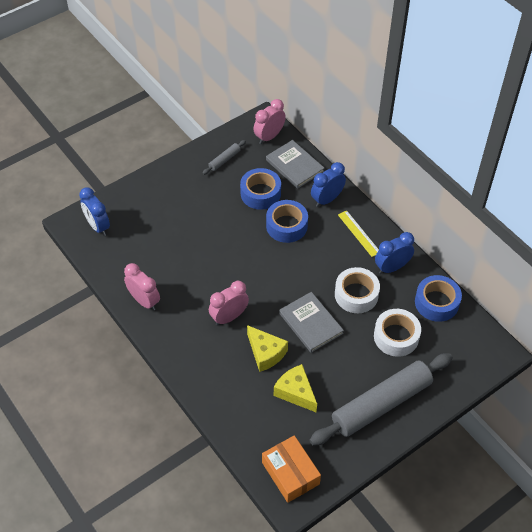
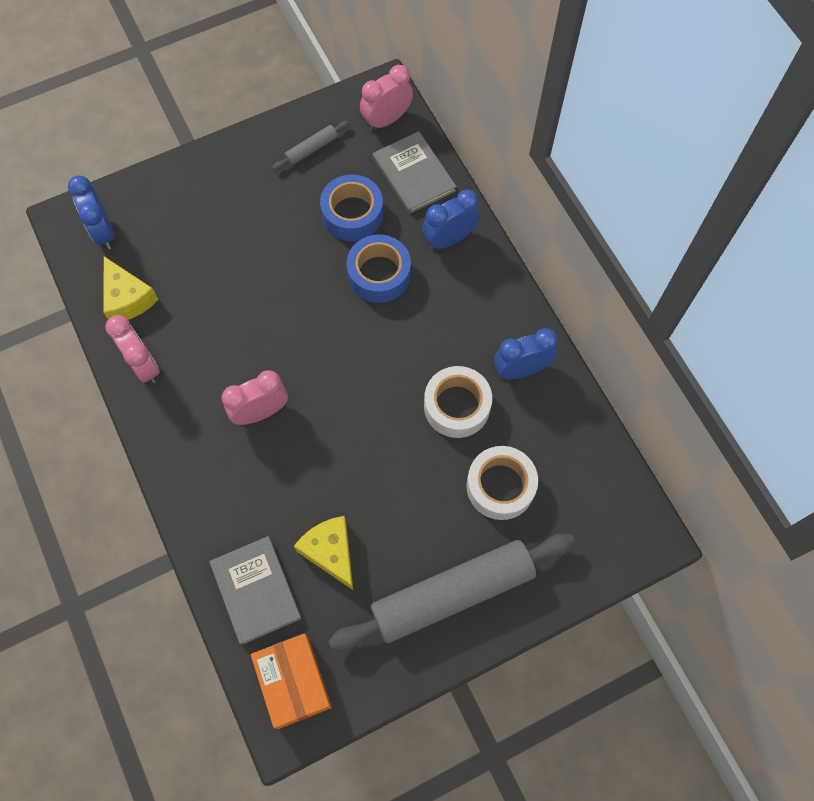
camera: 10 degrees right, 15 degrees up
yellow cheese [247,325,288,372] -> yellow cheese moved to [103,256,159,320]
grey book [279,292,344,353] -> grey book moved to [210,536,302,645]
yellow ruler [338,210,379,257] -> none
blue tape [415,275,462,322] -> none

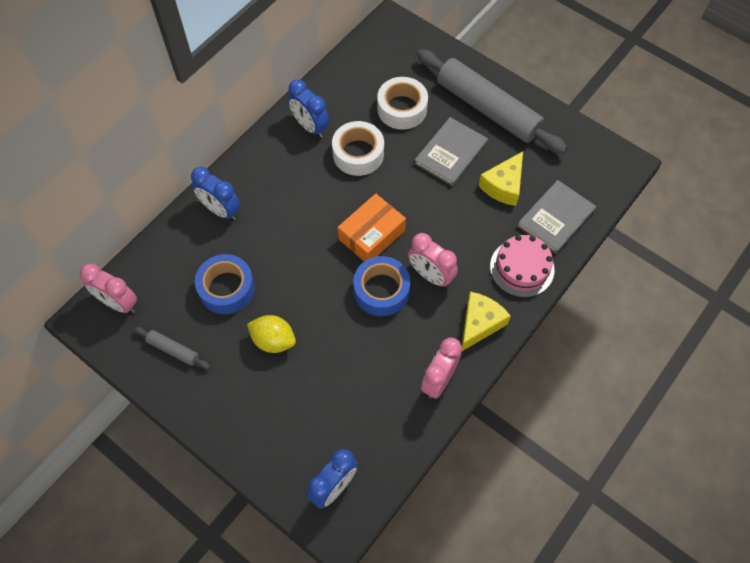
camera: 115 degrees left, 5 degrees down
yellow cheese [103,256,159,320] -> yellow cheese moved to [462,292,511,351]
orange box [251,633,332,729] -> orange box moved to [338,194,406,261]
blue tape [347,235,411,303] -> blue tape moved to [353,256,410,316]
grey book [373,131,457,214] -> grey book moved to [414,117,488,186]
none -> yellow lemon [247,315,296,353]
none -> pink cake [490,235,554,297]

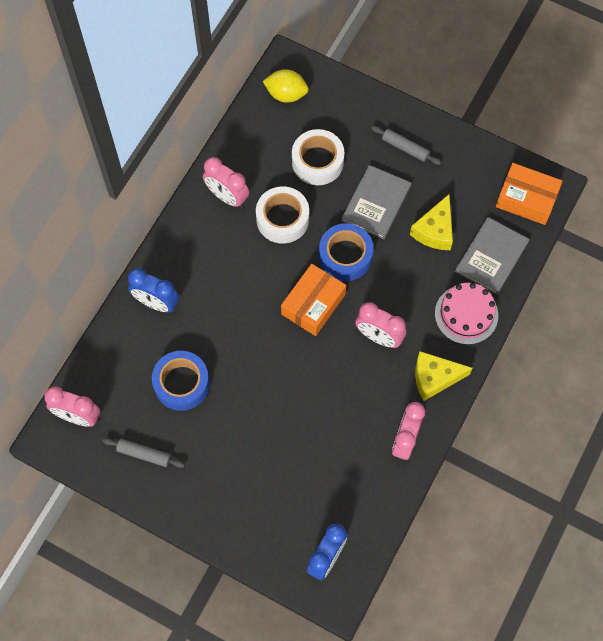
camera: 10 degrees left, 5 degrees up
yellow lemon [247,315,296,353] -> yellow lemon moved to [263,69,309,103]
blue clock [288,80,329,138] -> pink clock [203,157,249,208]
blue tape [353,256,410,316] -> blue tape moved to [319,223,373,281]
grey rolling pin [417,49,568,154] -> grey rolling pin [371,126,441,165], size x0.42
yellow cheese [462,292,511,351] -> yellow cheese turned 120 degrees counterclockwise [415,351,472,401]
none -> orange box [496,163,563,225]

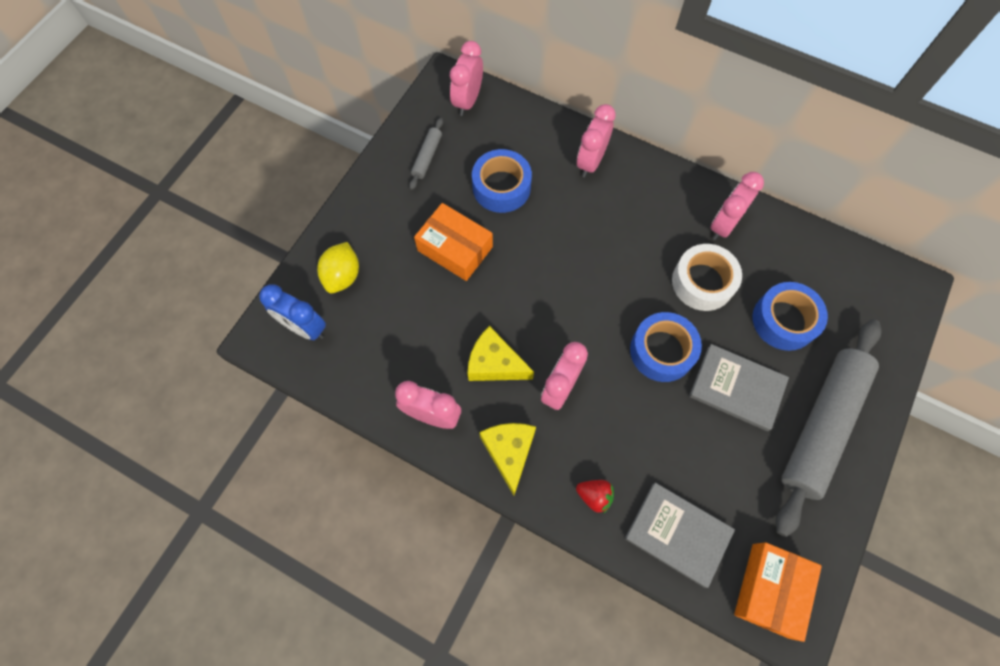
camera: 90 degrees right, 0 degrees up
blue clock [128,268,179,313] -> pink clock [577,104,616,177]
yellow lemon [263,69,309,103] -> yellow lemon moved to [317,242,359,293]
orange box [281,264,346,336] -> orange box moved to [414,203,493,281]
white tape [292,129,344,185] -> blue tape [753,282,828,351]
grey rolling pin [371,126,441,165] -> grey rolling pin [776,319,882,537], size x2.41
yellow cheese [410,194,453,250] -> yellow cheese moved to [468,326,534,381]
pink cake [435,283,498,345] -> red strawberry [576,480,614,514]

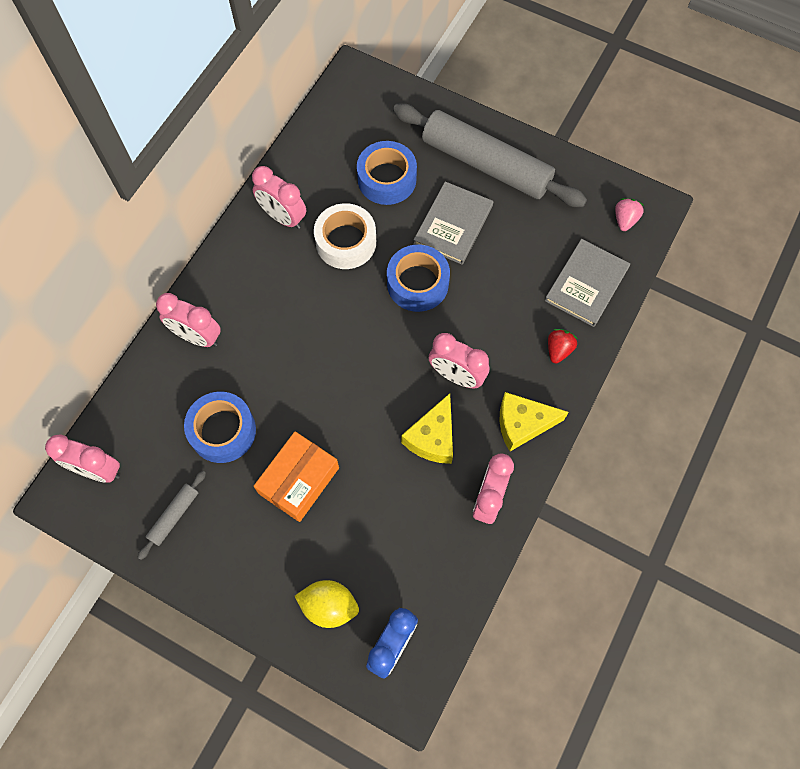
camera: 90 degrees left, 0 degrees up
grey rolling pin [409,118,443,190] -> grey rolling pin turned 75 degrees counterclockwise [138,471,206,560]
orange box [734,542,822,642] -> pink strawberry [615,198,644,231]

